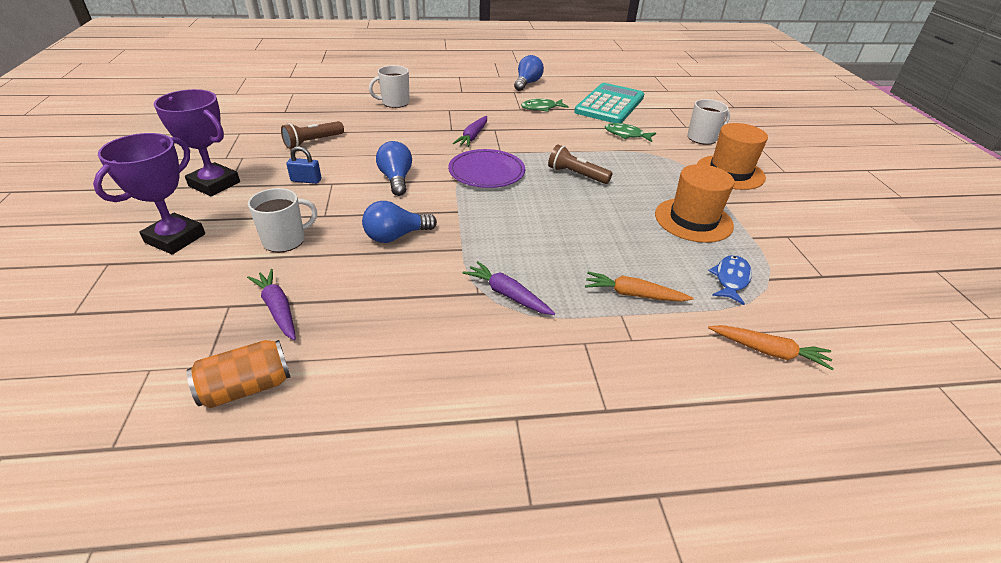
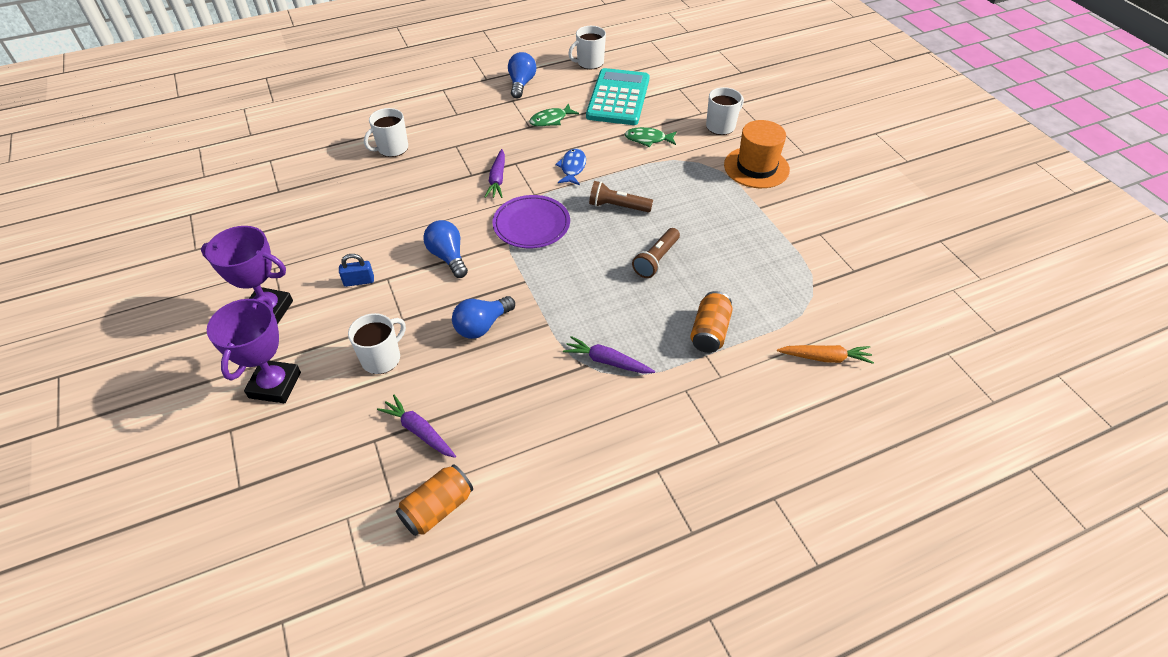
camera: 15 degrees left, 10 degrees up
brown flashlight [281,121,344,149] -> brown flashlight moved to [632,228,680,278]
orange carrot [585,272,694,302] -> orange can [690,291,733,353]
orange hat [655,164,735,243] -> none
blue fish [708,255,752,305] -> blue fish moved to [555,148,586,185]
none -> white mug [568,26,606,69]

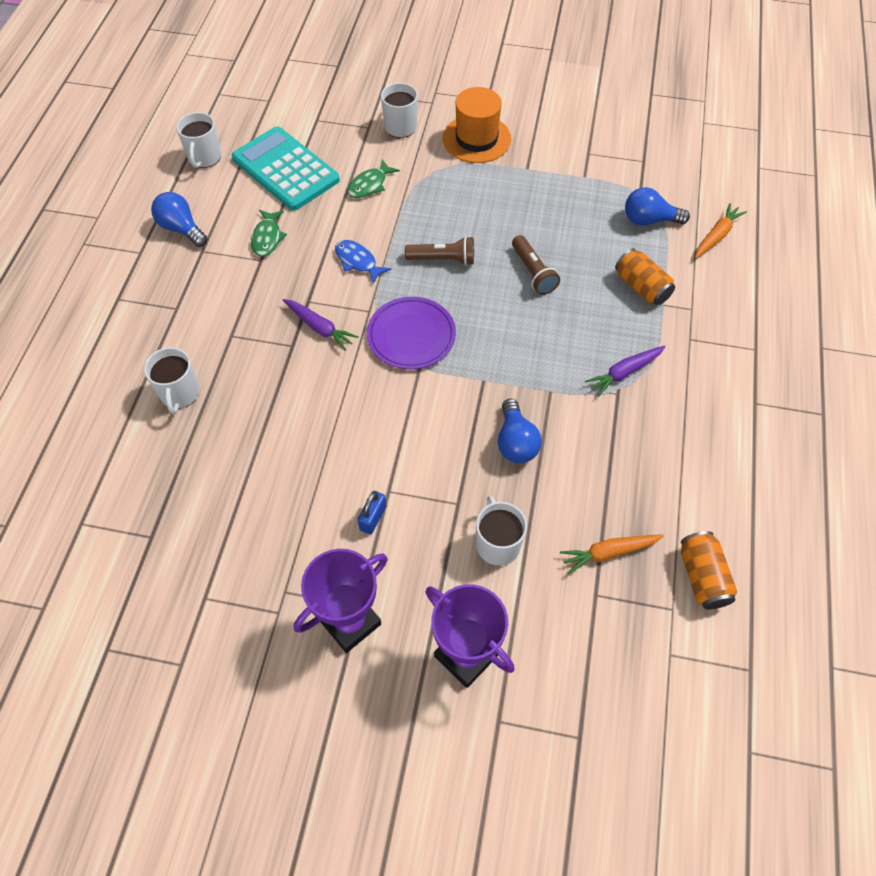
camera: 55 degrees left, 10 degrees up
purple carrot [377,395,456,458] -> orange carrot [560,534,664,574]
blue light bulb [423,220,468,278] -> blue light bulb moved to [625,187,690,226]
brown flashlight [589,181,653,213] -> brown flashlight turned 135 degrees counterclockwise [405,236,474,265]

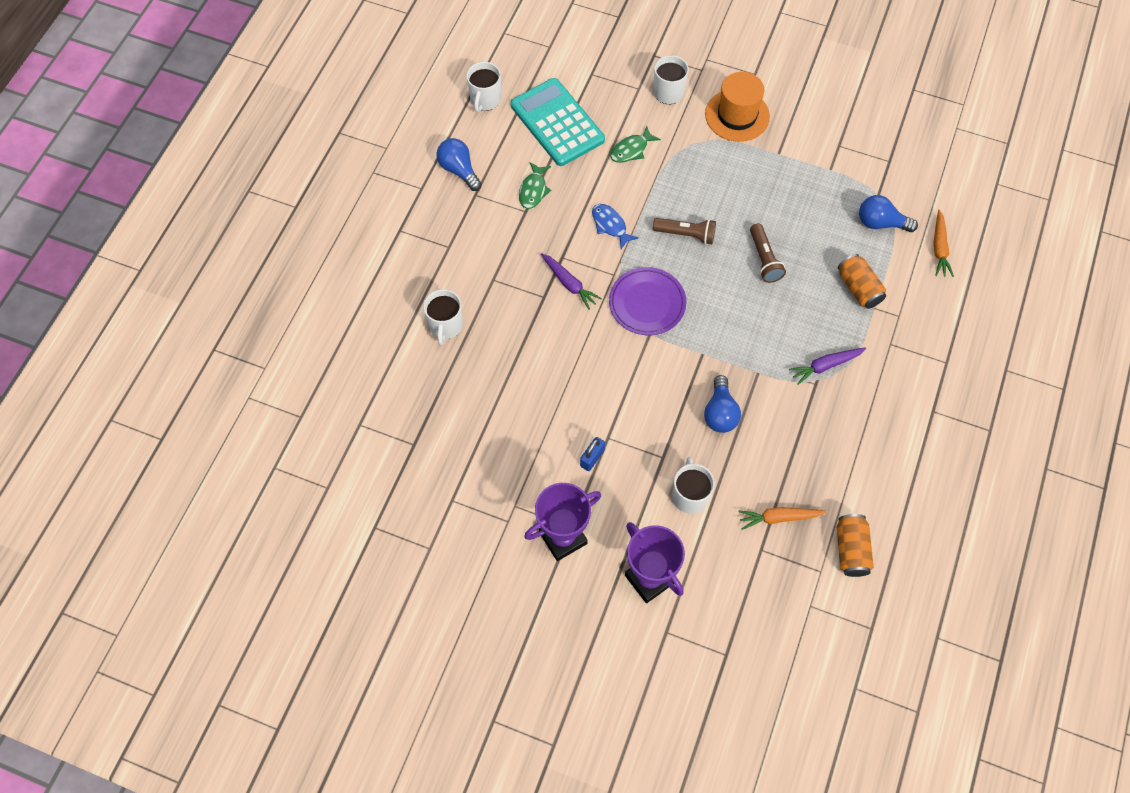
camera: 10 degrees right, 5 degrees up
orange carrot [695,203,747,258] -> orange carrot turned 135 degrees clockwise [934,209,954,277]

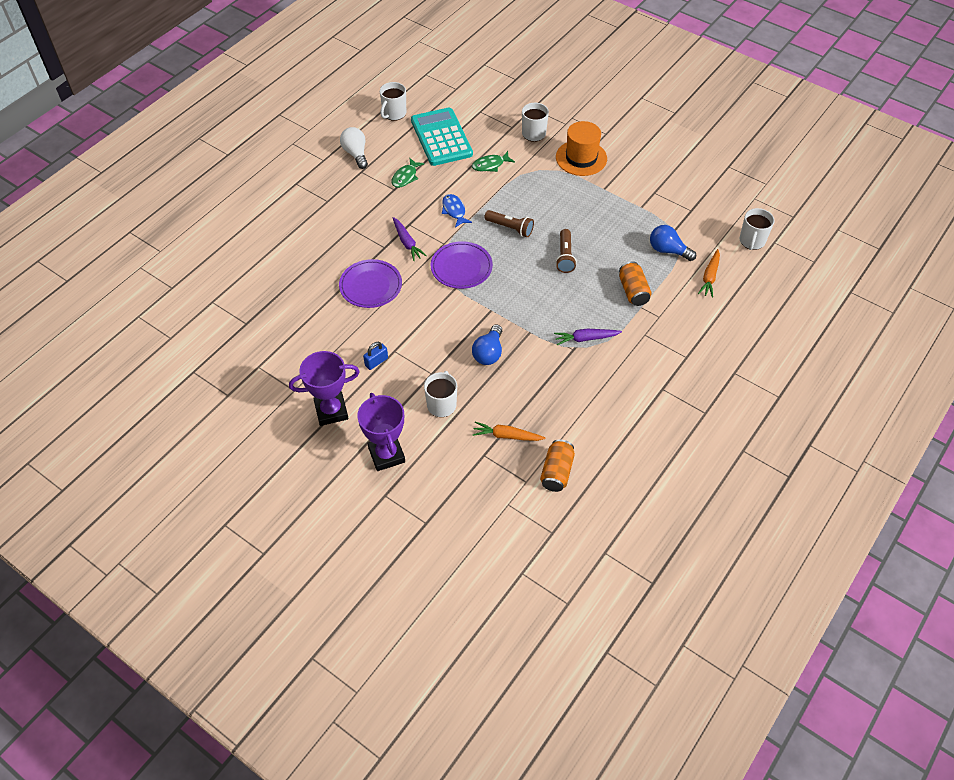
camera: 15 degrees right, 10 degrees down
white mug [423,289,463,345] -> white mug moved to [740,208,775,250]
blue light bulb [437,138,482,191] -> white light bulb [340,127,368,169]
none -> purple plate [339,259,402,308]

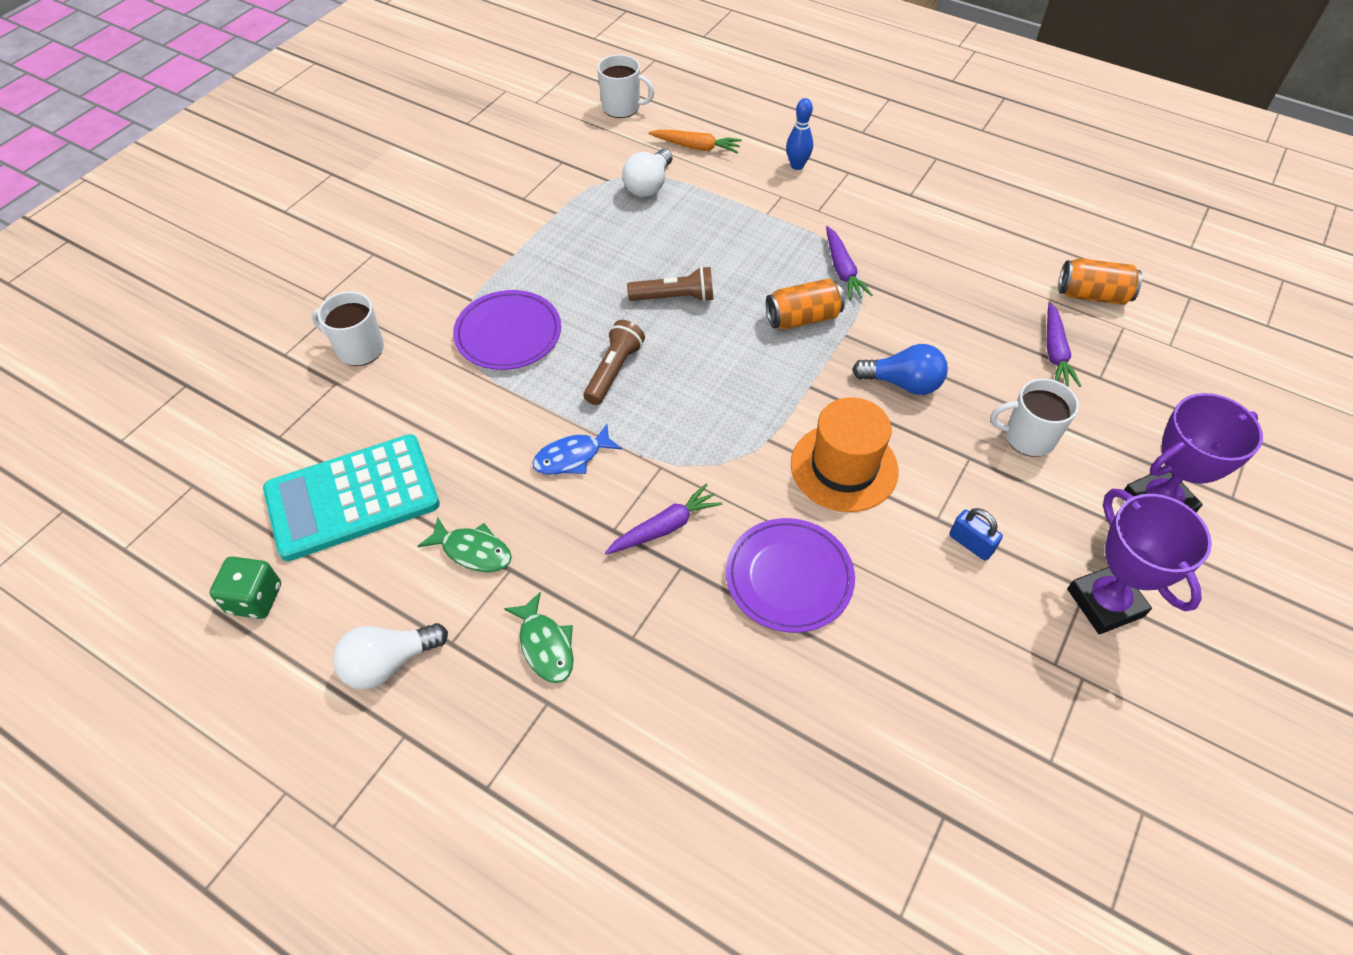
camera: 95 degrees left, 0 degrees up
white mug [380,82,406,121] -> green dice [210,556,281,619]
purple plate [431,241,493,289] -> purple plate moved to [453,290,561,370]
green fish [472,151,515,172] -> green fish moved to [504,592,573,683]
orange carrot [473,422,545,441] -> purple carrot [1046,302,1081,387]
orange hat [556,121,607,176] -> orange hat moved to [791,397,898,512]
orange can [619,261,652,306] -> orange can moved to [766,279,844,329]
blue light bulb [650,225,696,261] -> white light bulb [622,149,672,197]
none -> blue bowling pin [786,98,813,170]

